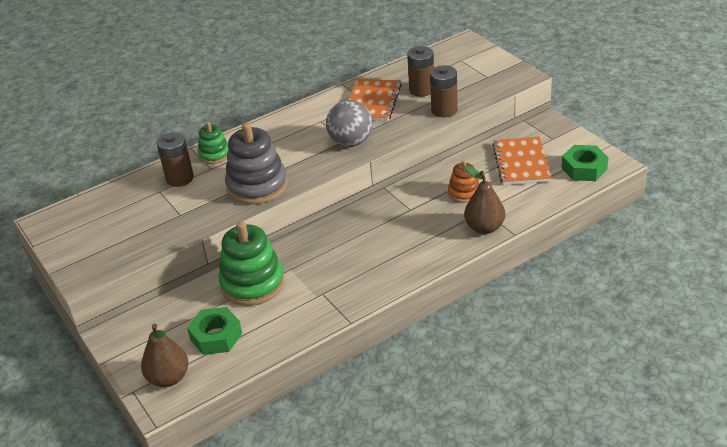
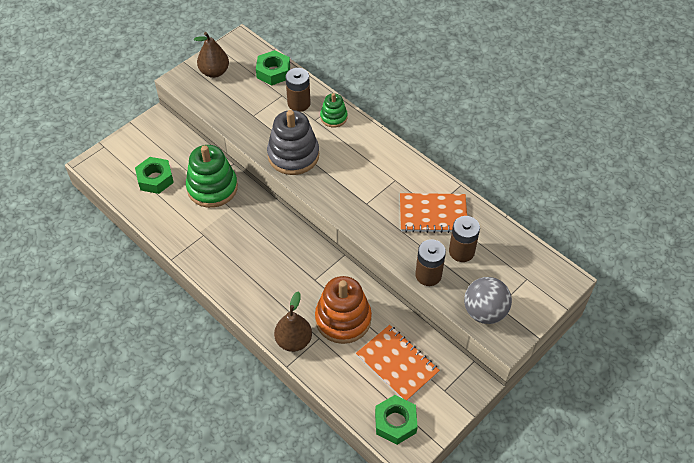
camera: 75 degrees right, 15 degrees up
brown pear [141,324,189,387] -> brown pear moved to [194,32,229,78]
grey ball [326,100,373,147] -> grey ball moved to [464,277,512,324]
orange stacking toy [448,160,479,203] -> orange stacking toy [315,276,372,344], size x1.84
orange notebook [492,137,552,185] -> orange notebook turned 60 degrees clockwise [356,325,440,401]
none -> green nut [256,50,290,85]

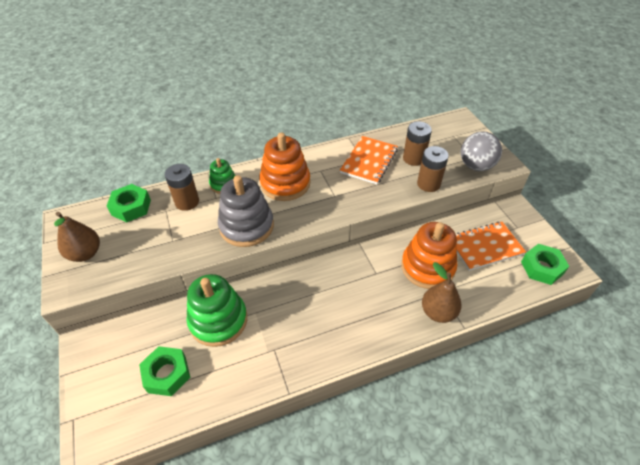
camera: 65 degrees left, 5 degrees down
none -> orange stacking toy [259,133,310,201]

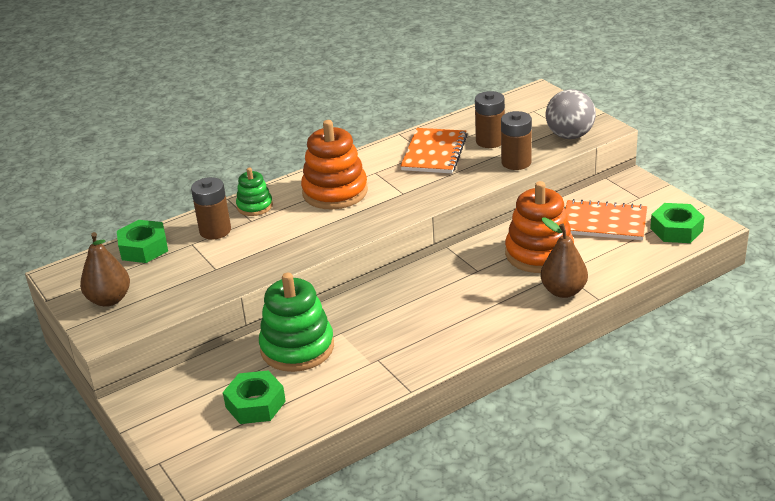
camera: 10 degrees left, 15 degrees down
grey stacking toy [218,175,274,247] -> none
orange notebook [456,221,526,271] -> orange notebook turned 45 degrees clockwise [565,199,647,240]

